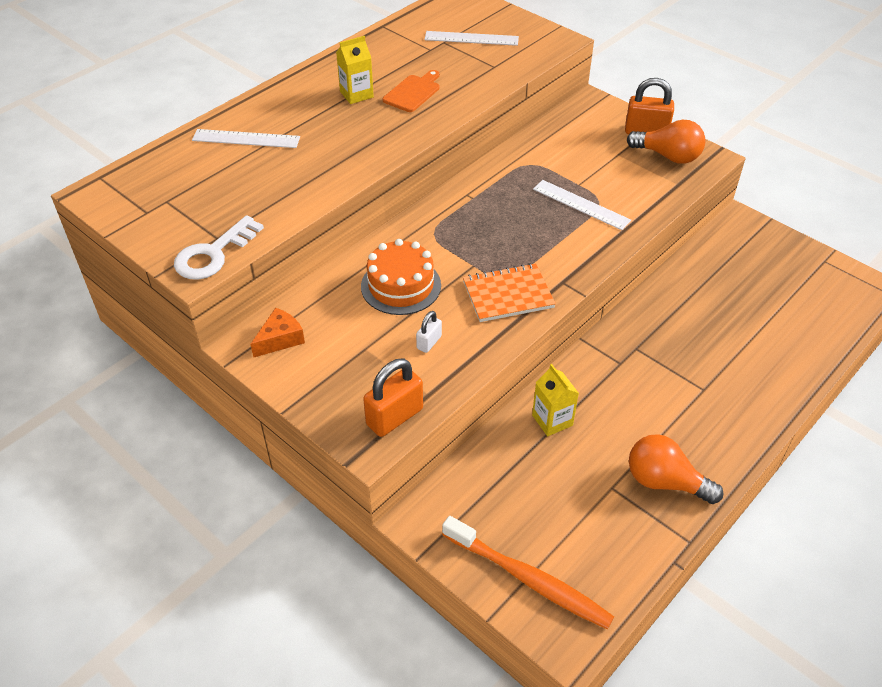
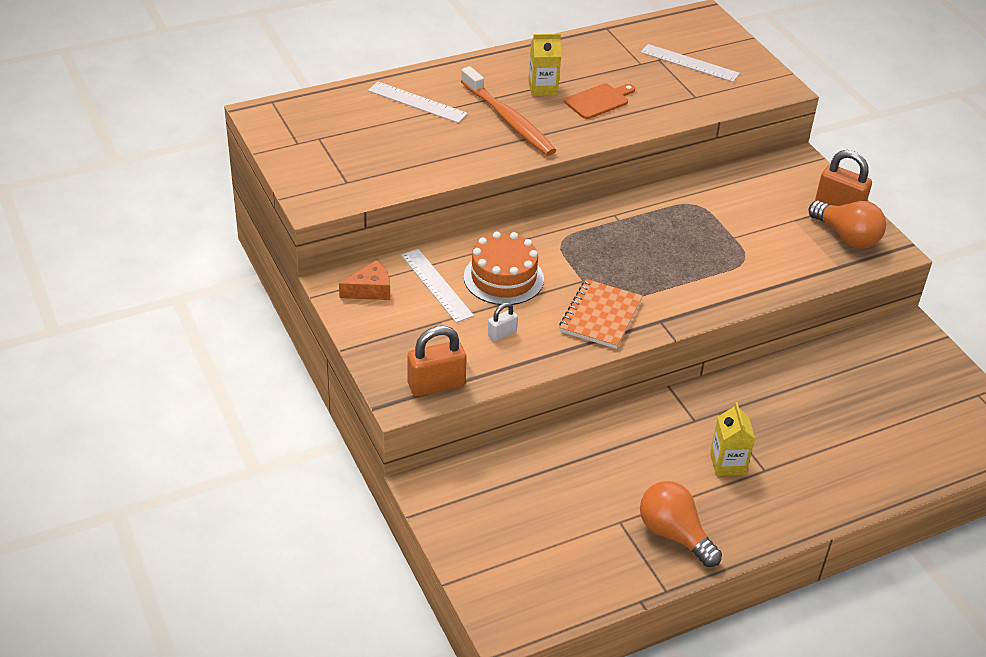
camera: 20 degrees right, 5 degrees down
white key [174,215,264,280] -> none
orange toothbrush [442,516,614,629] -> orange toothbrush moved to [461,66,556,156]
orange notebook [463,263,556,322] -> orange notebook turned 75 degrees counterclockwise [559,279,643,349]
yellow carton [532,364,579,436] -> yellow carton moved to [710,402,755,476]
white ruler [533,180,631,230] -> white ruler moved to [401,249,474,323]

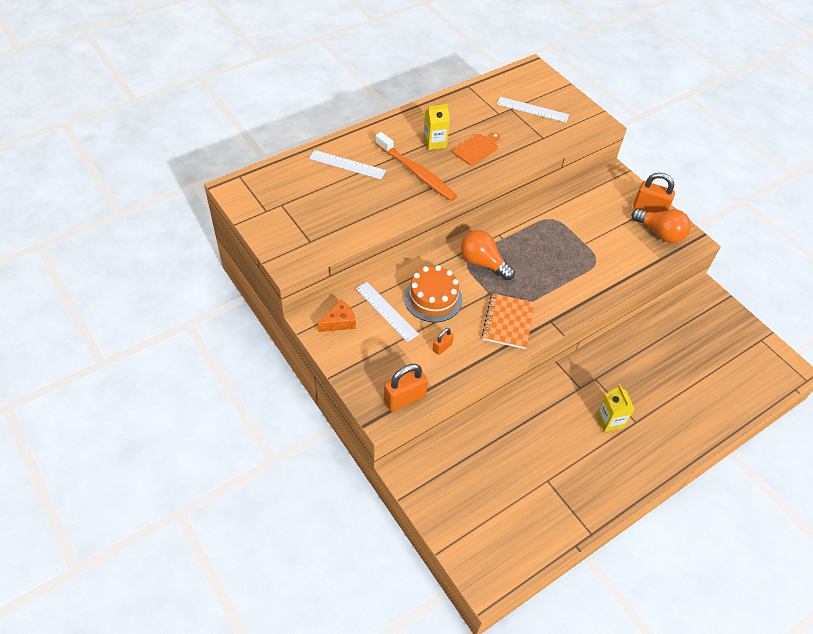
camera: 10 degrees left, 10 degrees up
white padlock [488,302,518,342] -> orange padlock [432,328,454,355]
orange light bulb [640,481,722,567] -> orange light bulb moved to [461,230,515,280]

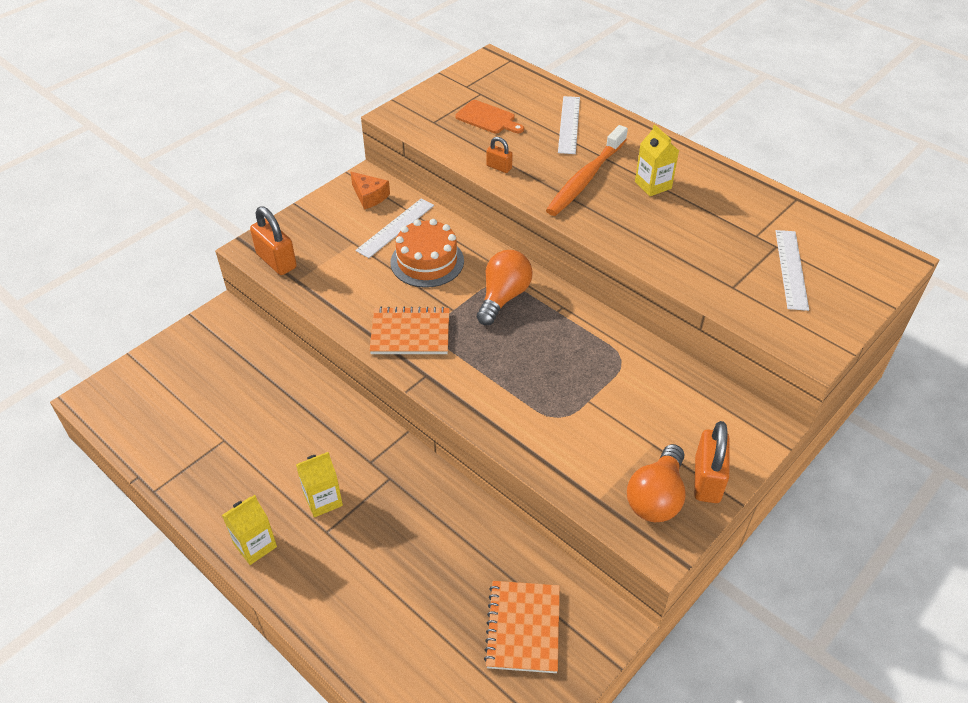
camera: 80 degrees right, 5 degrees down
orange padlock [432,328,454,355] -> orange padlock moved to [486,137,513,173]
orange cutting board [453,132,500,166] -> orange cutting board moved to [455,100,524,133]
none -> yellow carton [222,495,277,565]
none -> orange notebook [484,581,560,673]

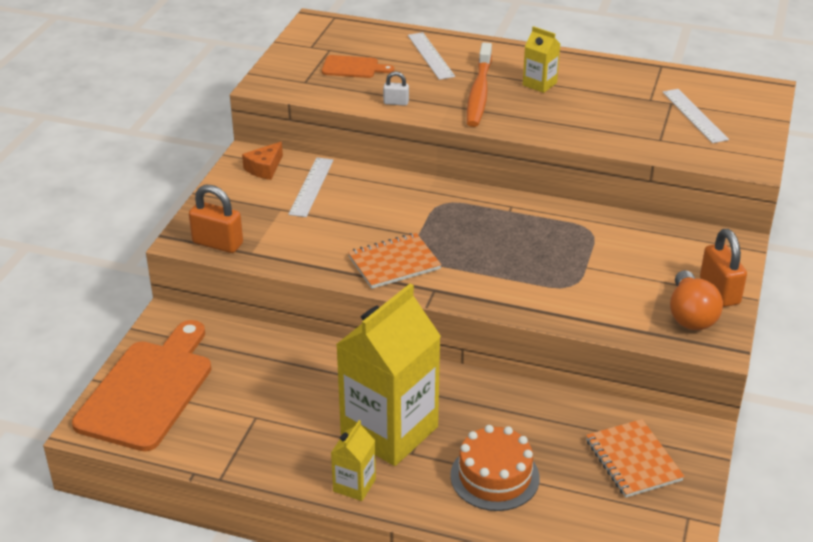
camera: 25 degrees left, 10 degrees down
yellow carton [296,452,343,517] -> yellow carton [336,284,441,466], size x2.27
orange cheese [351,172,390,210] -> orange cheese turned 105 degrees clockwise [242,142,283,180]
orange cake [390,219,464,288] -> orange cake moved to [450,425,540,511]
orange light bulb [477,250,533,325] -> none
orange padlock [486,137,513,173] -> white padlock [383,72,409,106]
none -> orange cutting board [72,320,211,451]

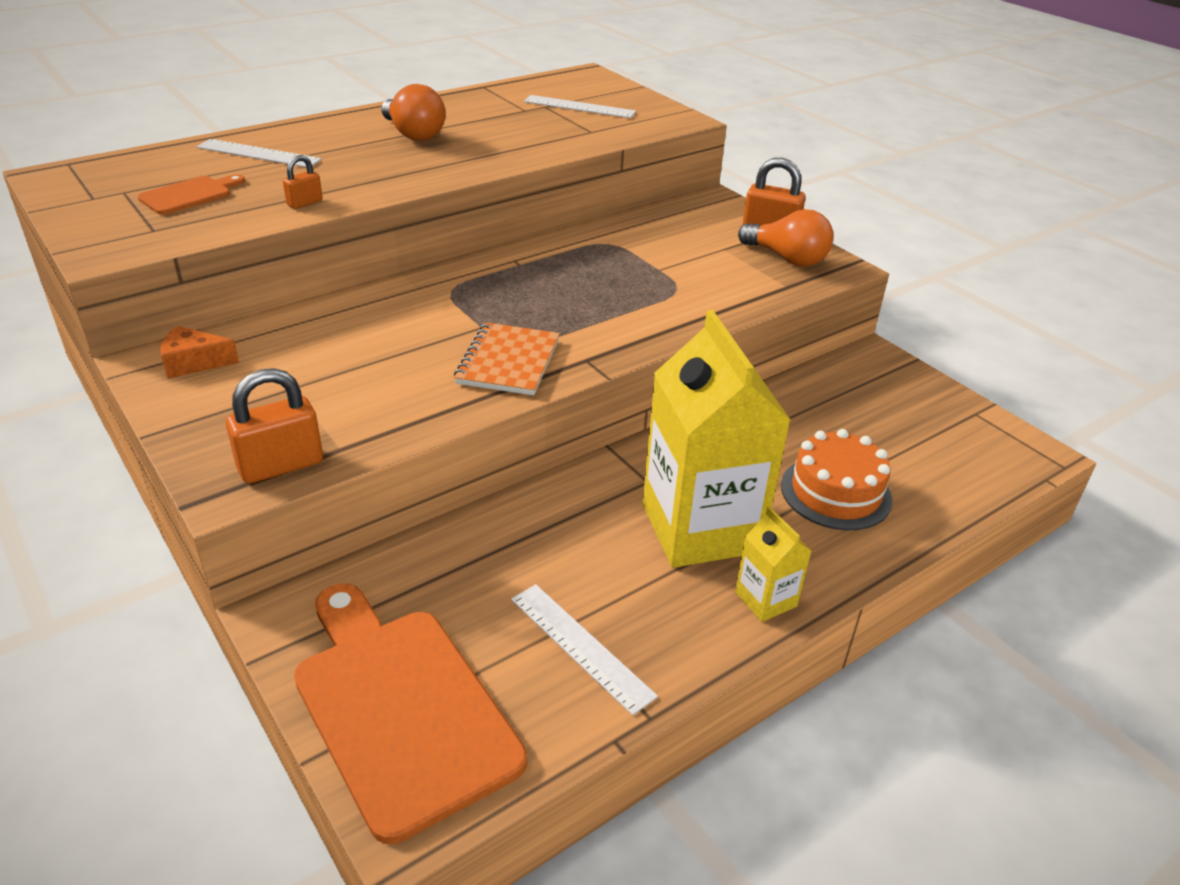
camera: 55 degrees left, 0 degrees up
orange cheese [242,142,283,180] -> orange cheese turned 105 degrees clockwise [160,326,239,378]
white ruler [288,157,334,217] -> white ruler moved to [511,584,658,715]
white padlock [383,72,409,106] -> orange padlock [283,155,323,209]
orange toothbrush [467,42,492,127] -> none
yellow carton [523,26,560,93] -> orange light bulb [381,84,446,141]
orange notebook [586,419,685,498] -> none

